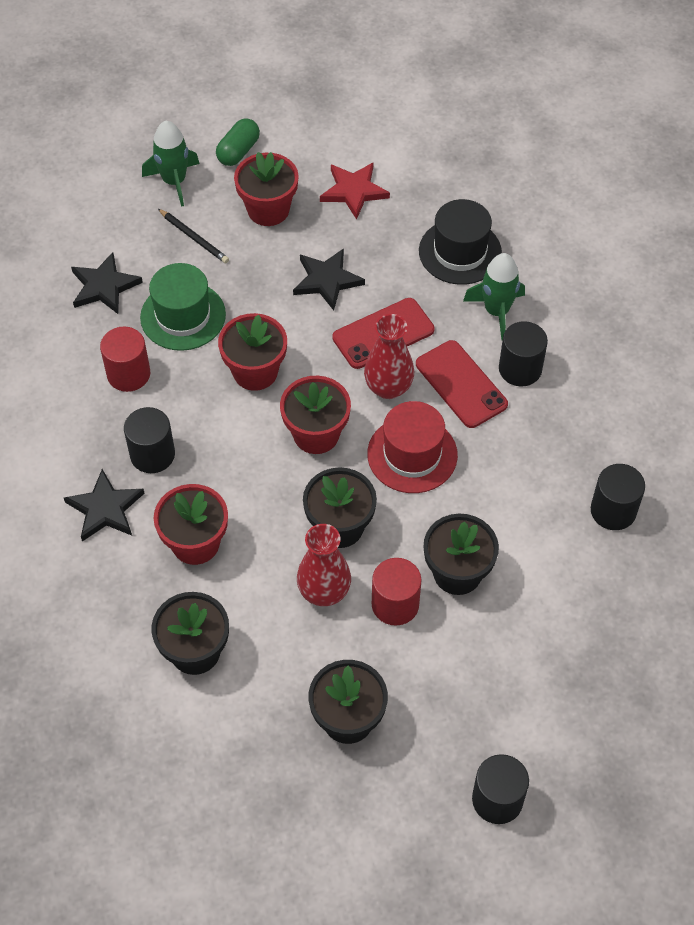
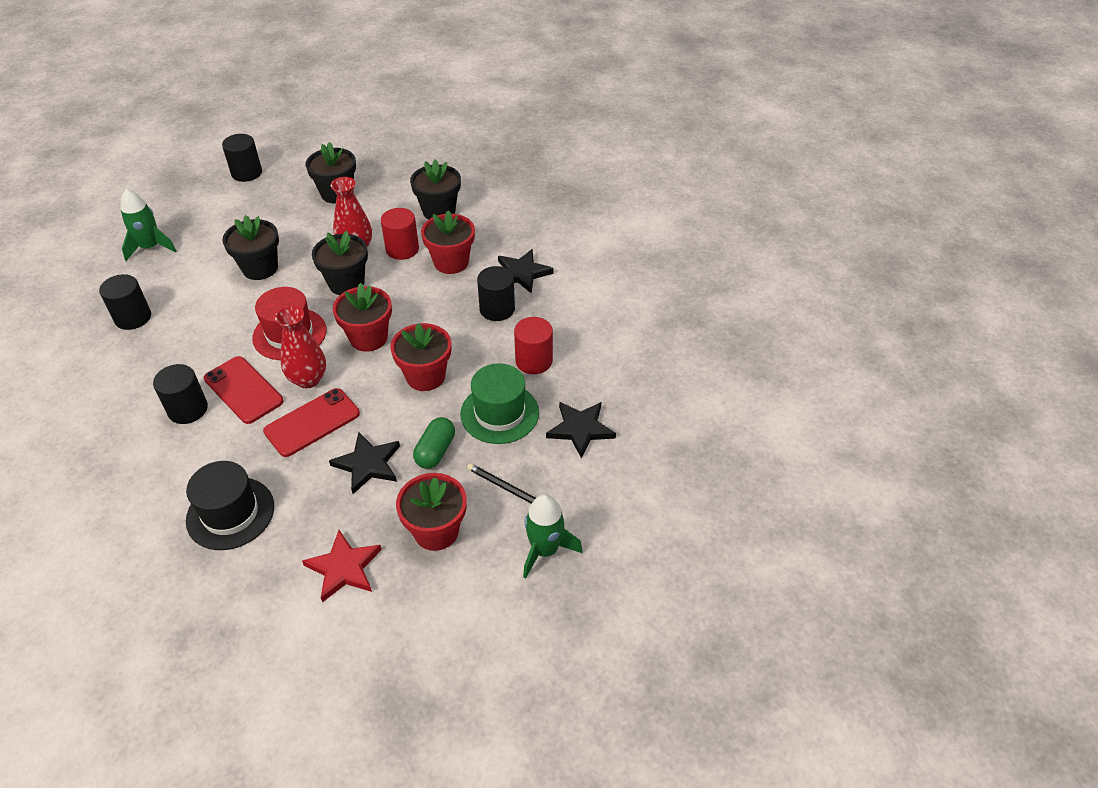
camera: 170 degrees right, 10 degrees down
green capsule [216,118,260,166] -> green capsule moved to [413,417,455,469]
red cylinder [372,558,422,626] -> red cylinder moved to [381,208,419,260]
green rocket [463,253,525,340] -> green rocket moved to [120,189,176,261]

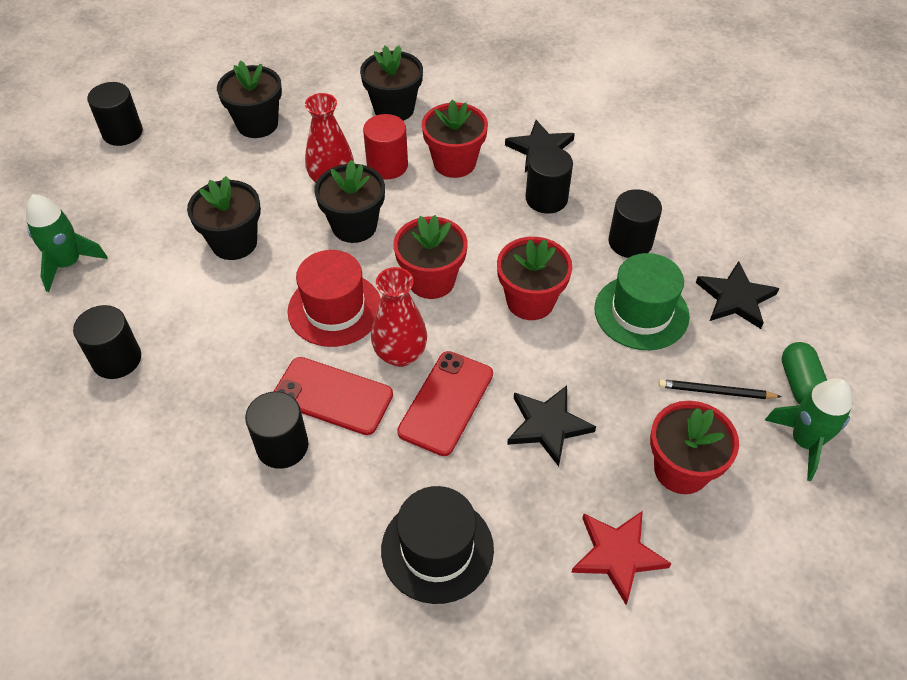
camera: 25 degrees left, 5 degrees up
green capsule [413,417,455,469] -> green capsule moved to [782,342,827,404]
red cylinder [514,317,553,374] -> black cylinder [608,189,662,258]

